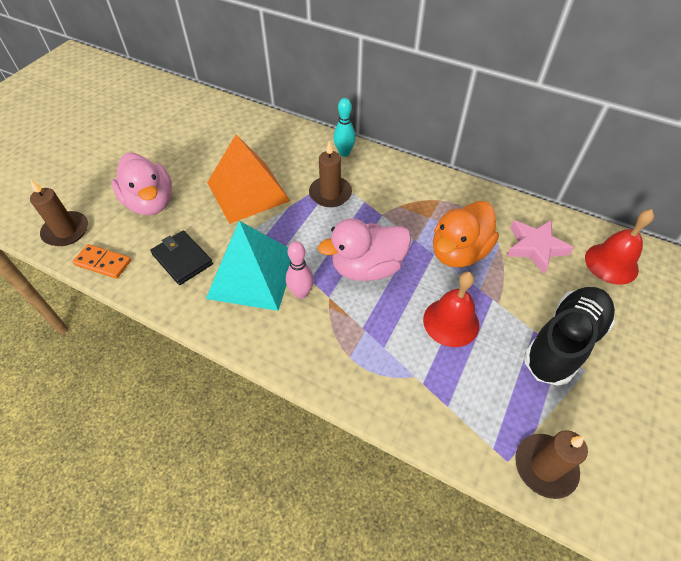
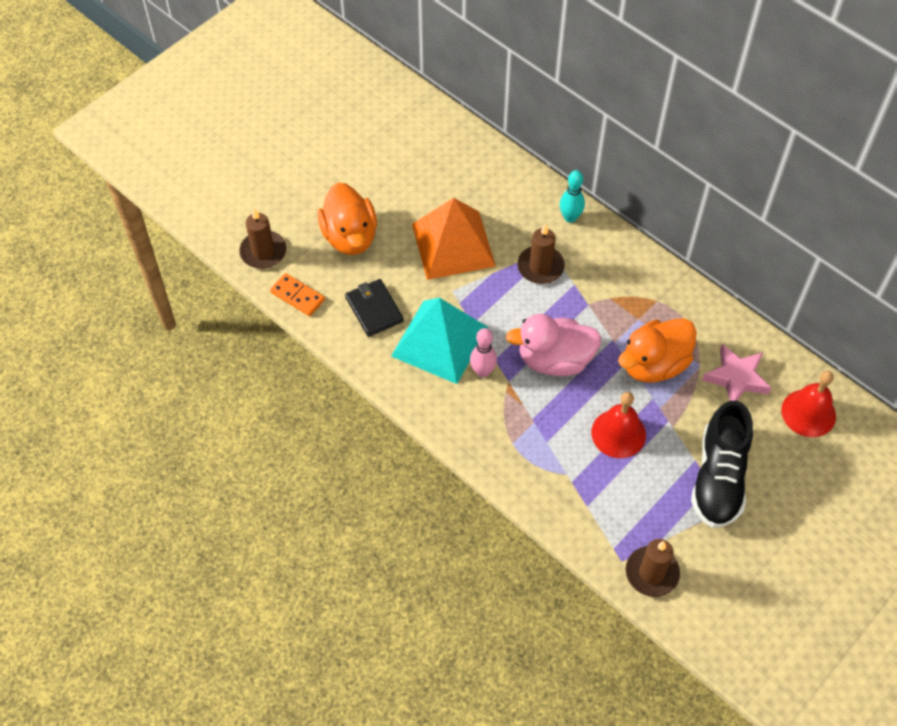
camera: 15 degrees right, 5 degrees up
pink duck [112,153,172,215] -> orange duck [318,182,377,255]
black shoe [524,287,615,386] -> black shoe turned 135 degrees clockwise [691,401,753,528]

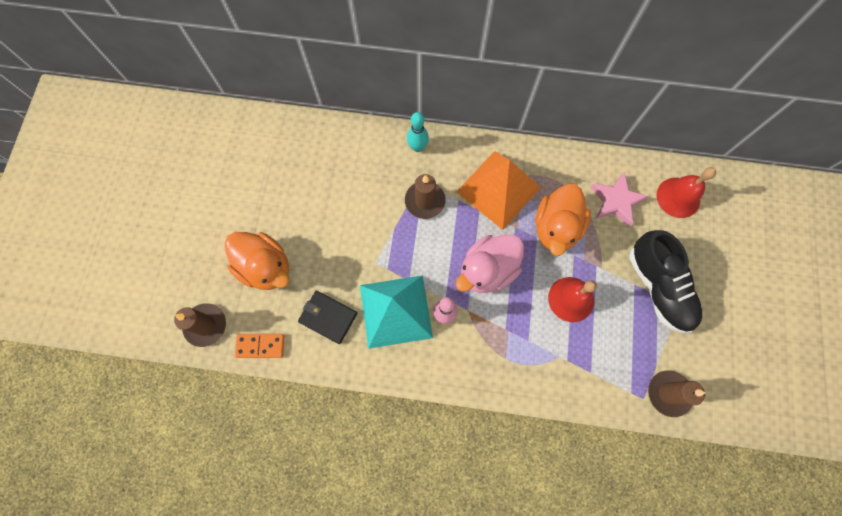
camera: 35 degrees left, 15 degrees up
orange pyramid [412,198,496,280] -> orange pyramid moved to [456,151,541,230]

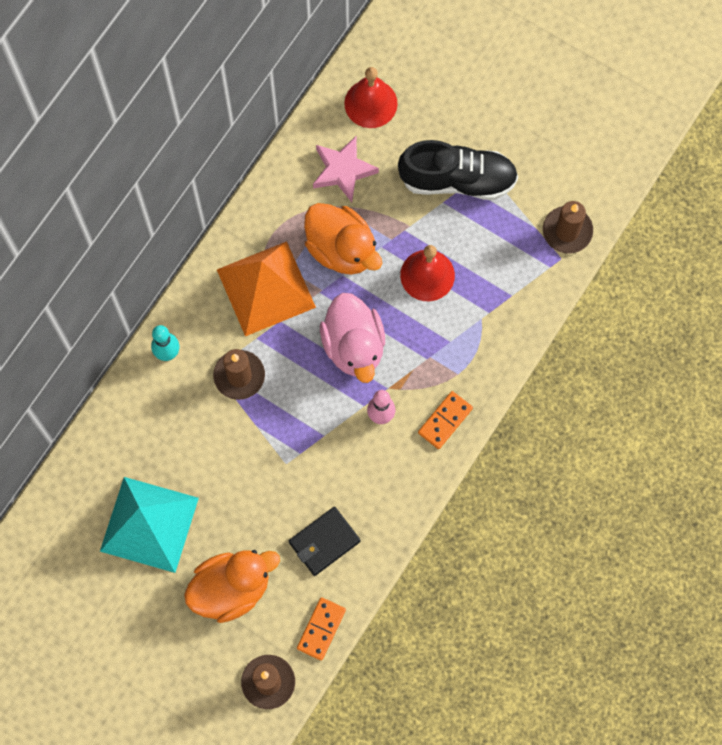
camera: 65 degrees left, 0 degrees up
turquoise pyramid [360,275,433,349] -> turquoise pyramid moved to [100,477,199,573]
none -> orange domino [418,391,473,449]

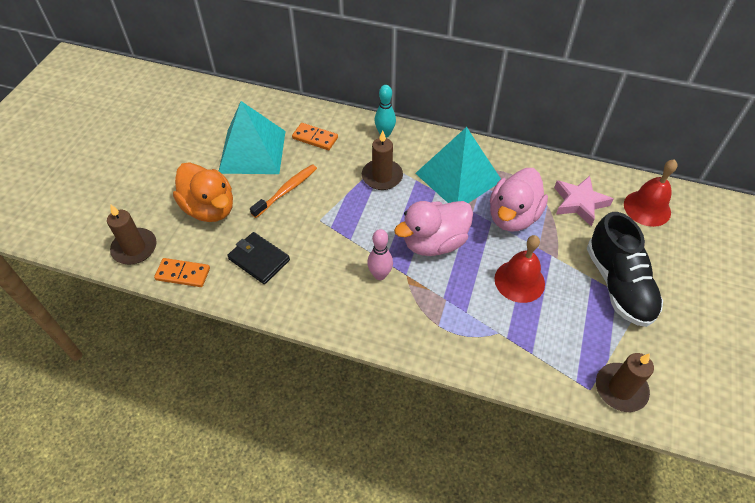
camera: 75 degrees right, 20 degrees down
orange pyramid [217,241,316,336] -> turquoise pyramid [415,127,501,203]
orange duck [304,203,382,275] -> pink duck [490,168,548,232]
orange domino [418,391,473,449] -> orange domino moved to [292,123,338,150]
none -> orange toothbrush [250,164,317,218]

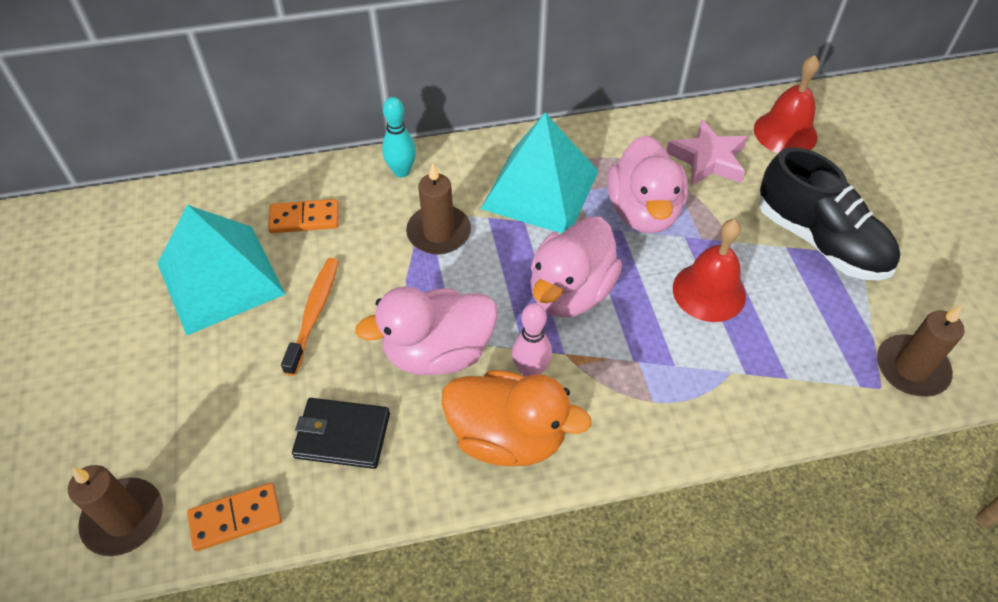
camera: 30 degrees left, 0 degrees up
orange duck [173,162,233,222] -> orange duck moved to [441,370,592,466]
none -> pink duck [355,286,498,375]

